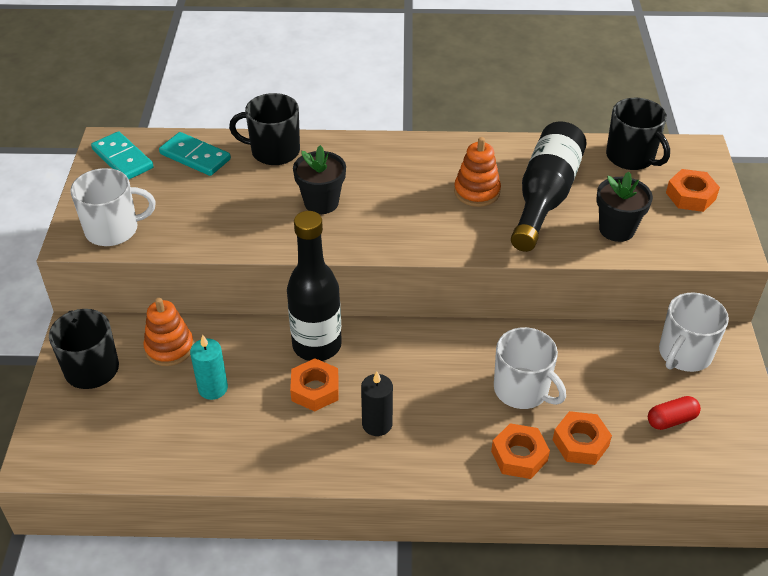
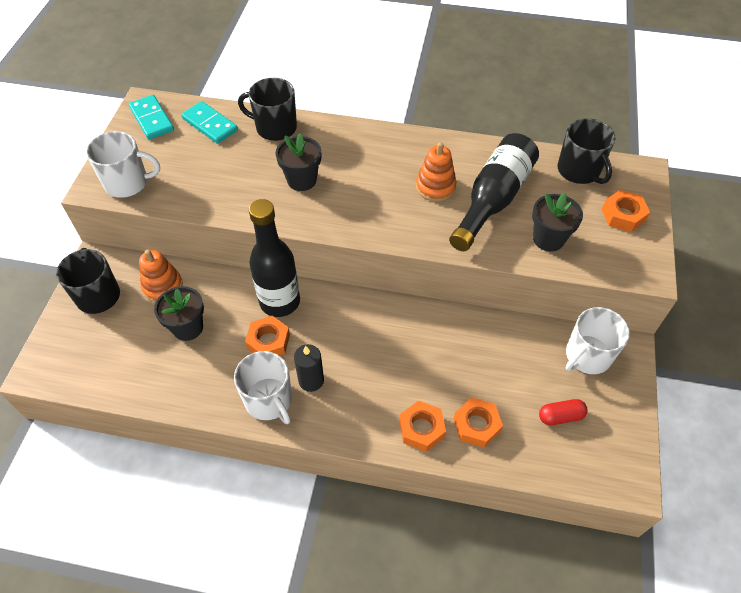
camera: 10 degrees right, 10 degrees up
turquoise candle [190,335,228,400] -> black flower pot [154,286,204,341]
white mug [494,327,566,409] -> white mug moved to [234,351,292,424]

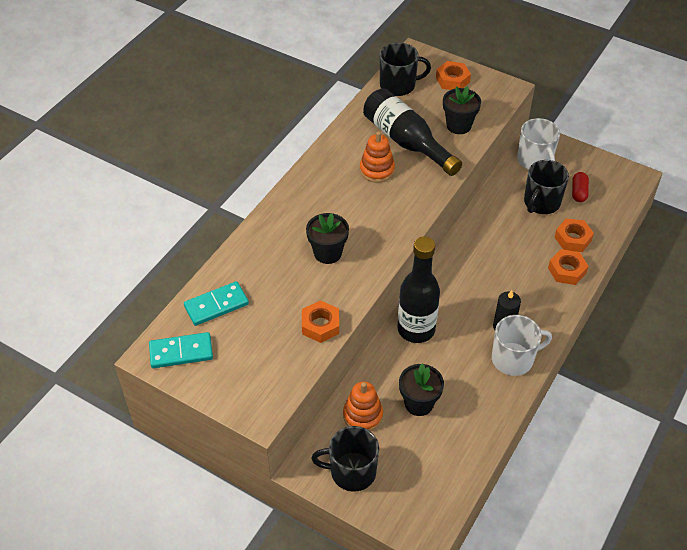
camera: 70 degrees left, 5 degrees down
white mug [86,131,160,198] -> none
black mug [238,78,297,141] -> black mug moved to [524,160,569,214]
orange nut [245,316,290,356] -> orange nut moved to [302,300,339,343]

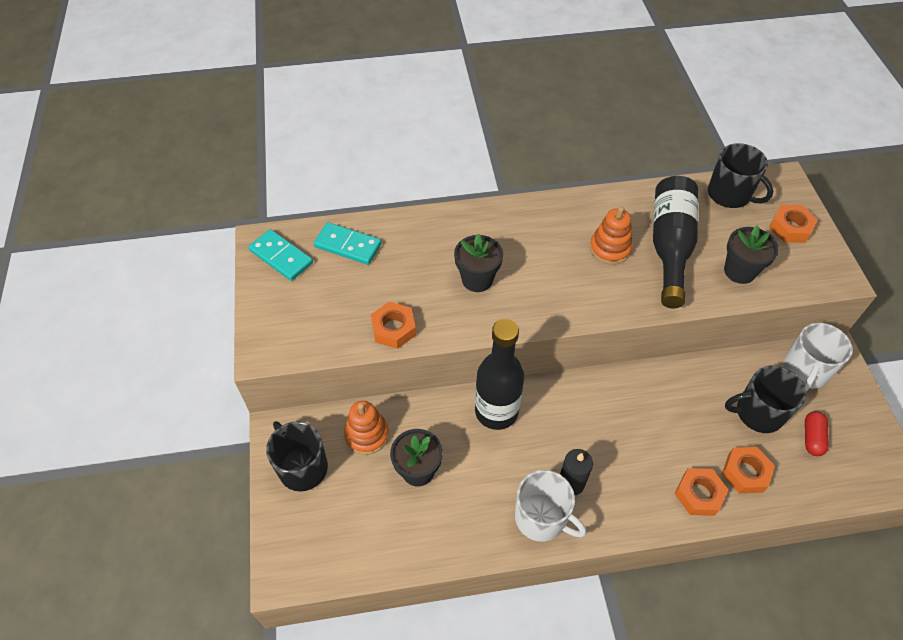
camera: 50 degrees right, 5 degrees up
red capsule [572,172,589,202] -> red capsule turned 45 degrees counterclockwise [805,411,829,456]

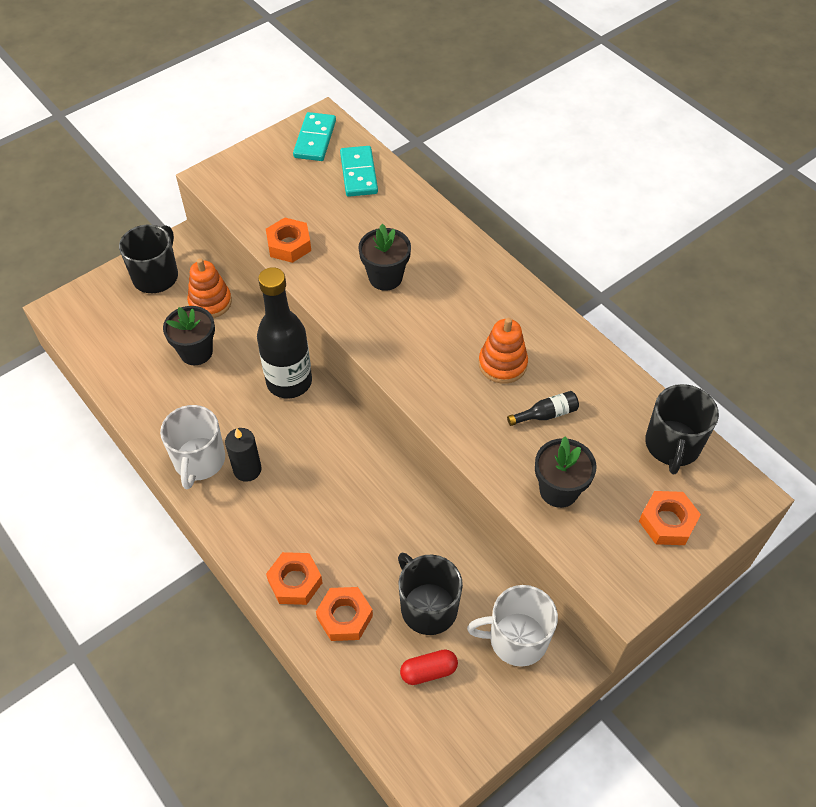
camera: 60 degrees right, 0 degrees up
black bottle [653,176,698,308] -> black bottle [507,391,579,426], size x0.40

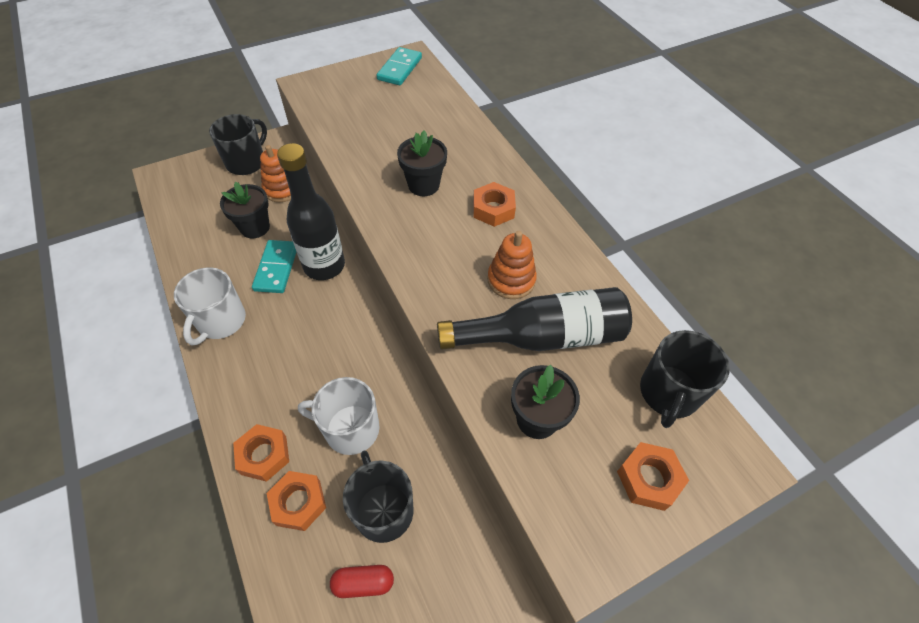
camera: 10 degrees right, 0 degrees up
black candle [225,428,262,482] -> none
orange nut [266,217,311,263] -> orange nut moved to [473,182,516,227]
turquoise domino [340,146,378,197] -> turquoise domino moved to [252,240,296,293]
white mug [467,585,558,667] -> white mug moved to [298,377,379,455]
black bottle [507,391,579,426] -> black bottle [437,287,632,351], size x2.47

